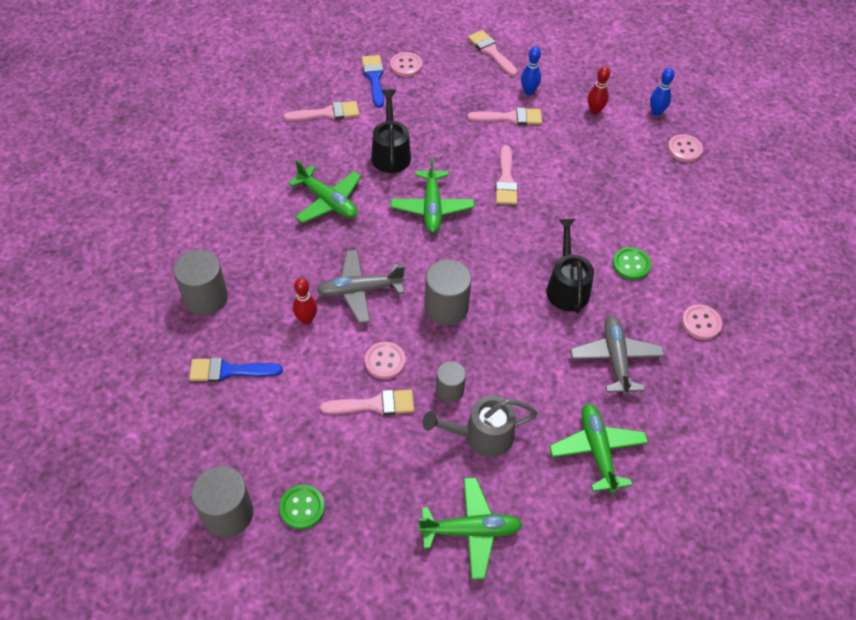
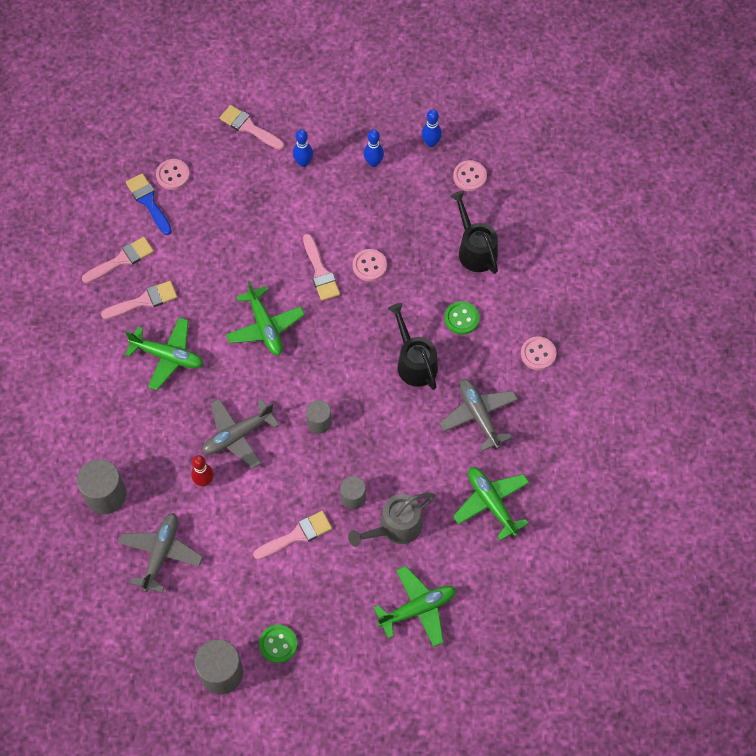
camera: 20 degrees left, 10 degrees up
blue brush [189,357,283,382] -> grey plane [118,513,203,593]
pink button [365,342,405,379] -> pink button moved to [353,249,387,281]
black watering can [371,90,411,173] -> black watering can moved to [450,191,498,274]
grey cylinder [425,259,472,325] -> grey cylinder [306,400,332,434], size x0.61
pink brush [467,107,542,125] -> pink brush moved to [101,281,177,319]
red bowling pin [588,66,610,115] -> blue bowling pin [364,129,384,167]

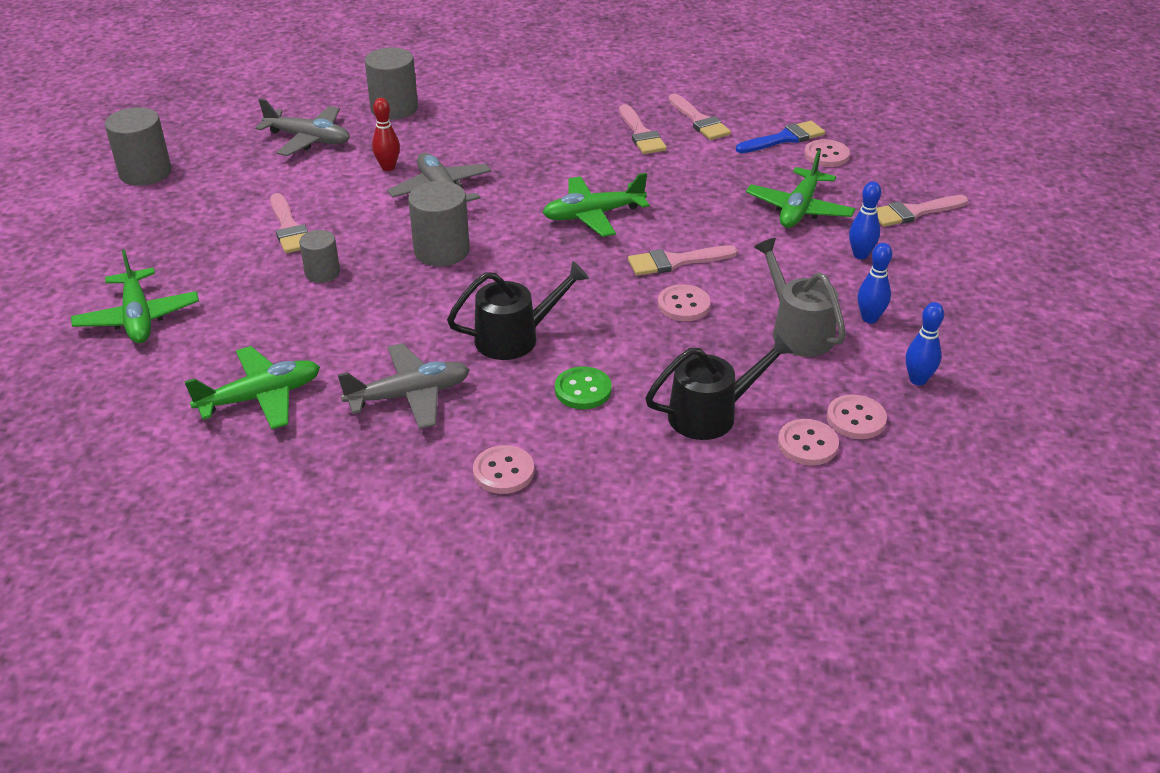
camera: 95 degrees right, 25 degrees down
green plane [125,317,203,390] -> green plane moved to [746,150,855,228]
pink brush [220,105,284,150] -> pink brush turned 150 degrees counterclockwise [876,195,968,227]
green button [259,625,297,663] -> none
grey cylinder [306,400,332,434] -> grey cylinder [408,181,470,266], size x1.64
grey watering can [348,493,435,547] -> grey watering can moved to [754,238,846,357]
none -> pink button [778,419,839,466]

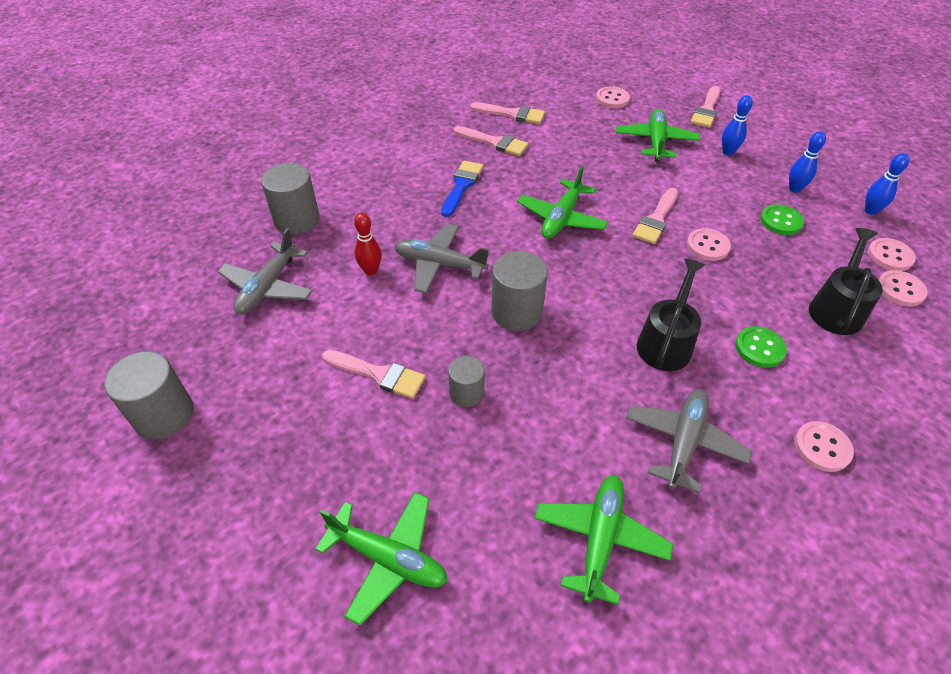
camera: 45 degrees left, 10 degrees up
grey plane [255,99,350,156] -> grey plane turned 135 degrees clockwise [218,228,313,315]
blue brush [736,121,825,153] -> blue brush moved to [441,161,483,217]
green plane [746,150,855,228] -> green plane turned 150 degrees counterclockwise [616,109,700,162]
grey watering can [754,238,846,357] -> green button [760,204,804,235]

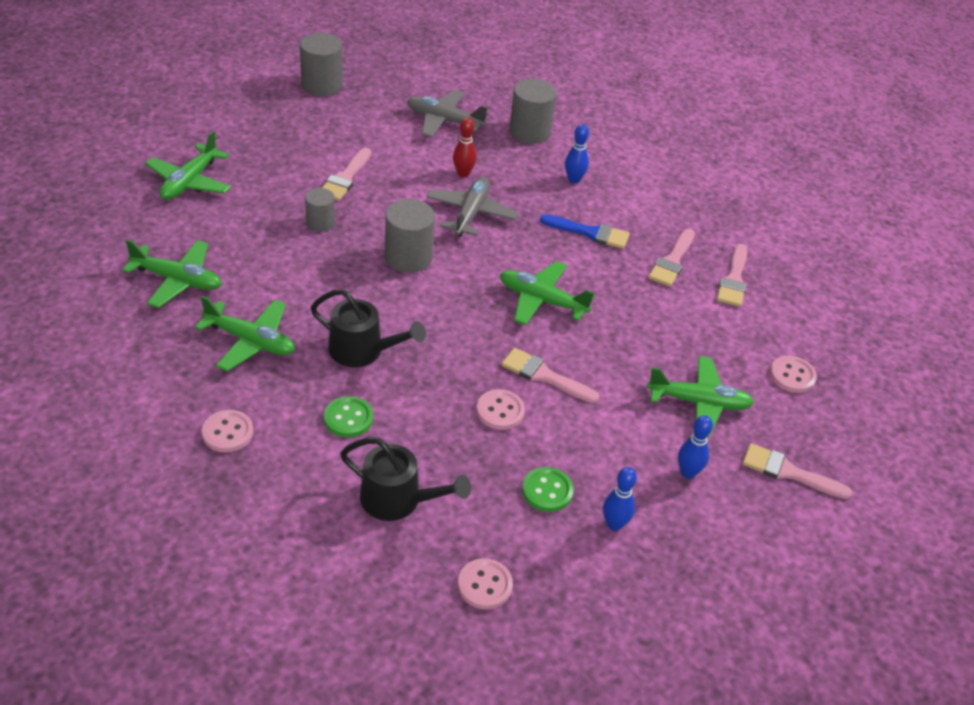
camera: 85 degrees right, 5 degrees down
grey plane [626,389,752,493] -> green plane [195,296,295,372]
blue bowling pin [865,153,909,215] -> blue bowling pin moved to [565,124,589,184]
pink button [878,270,928,306] -> none

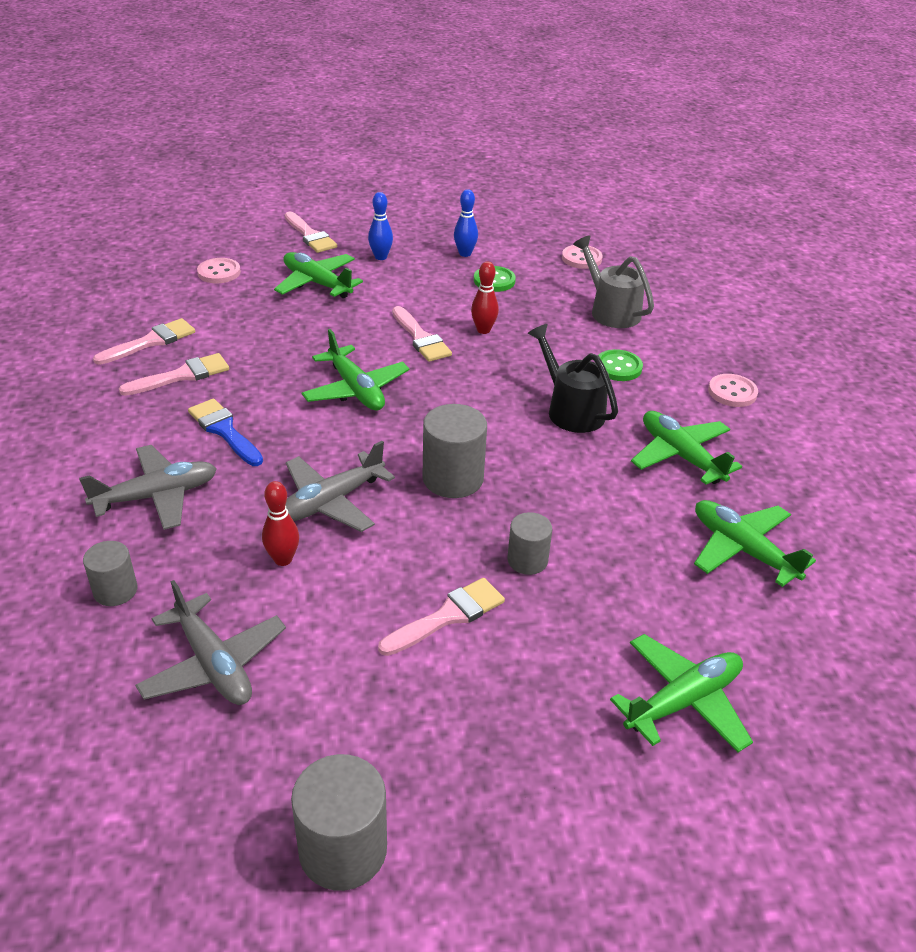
camera: 145 degrees left, 5 degrees down
black watering can [340,437,471,521] -> grey watering can [573,235,654,328]
pink button [476,389,525,430] -> red bowling pin [471,261,499,334]
grey cylinder [509,79,557,144] -> grey cylinder [83,541,137,606], size x0.61
blue bowling pin [565,124,589,184] -> grey plane [79,445,217,530]

